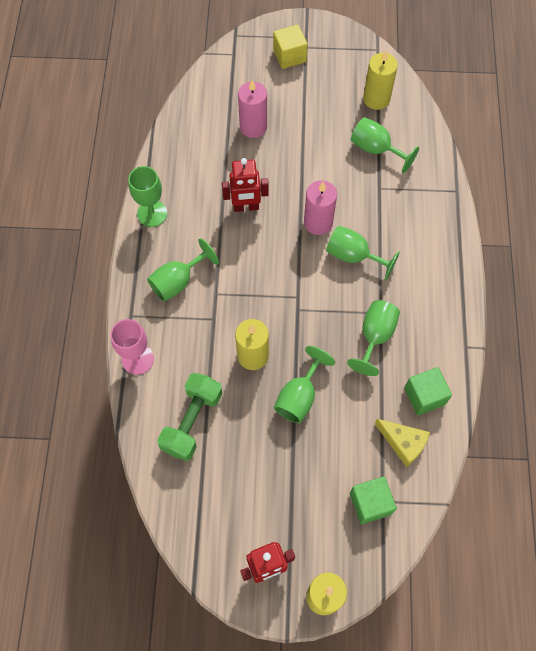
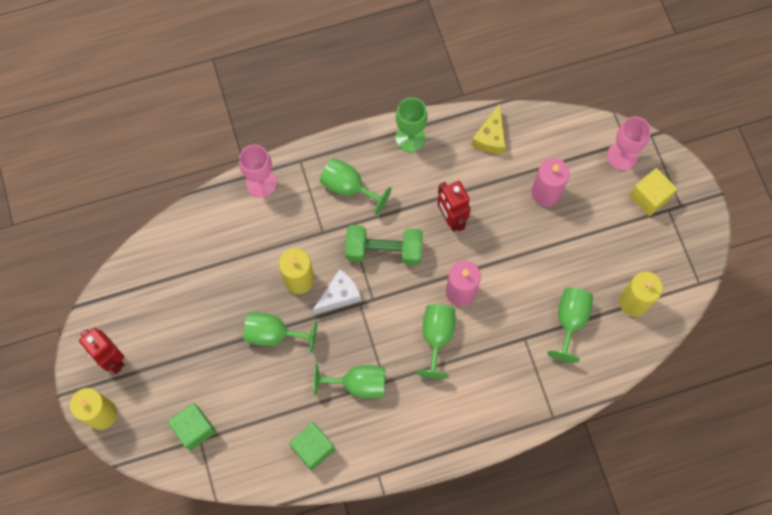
camera: 70 degrees right, 5 degrees up
green dumbbell [157,373,222,461] -> green dumbbell moved to [345,225,423,265]
yellow cheese [375,419,430,467] -> yellow cheese moved to [471,104,506,154]
none -> white cheese [313,269,361,314]
none -> pink goblet [607,117,651,170]

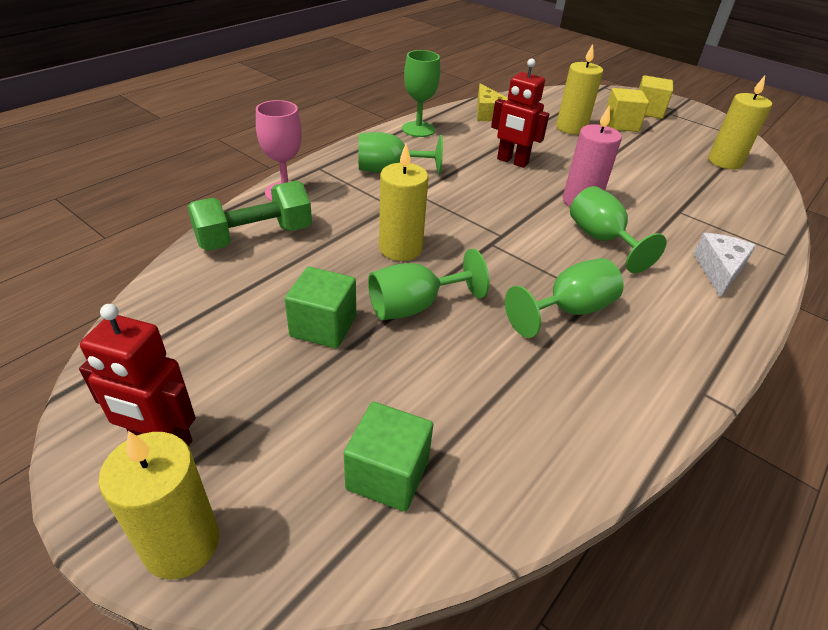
camera: 35 degrees left, 30 degrees down
green cube [289,422,335,471] -> green cube moved to [285,267,356,349]
white cheese [313,269,361,314] -> white cheese moved to [693,233,756,298]
green dumbbell [345,225,423,265] -> green dumbbell moved to [187,181,312,251]
pink candle [531,158,570,206] -> yellow candle [556,44,603,134]
green goblet [547,288,593,363] -> none
pink goblet [607,117,651,170] -> none
none -> yellow cube [606,88,649,132]

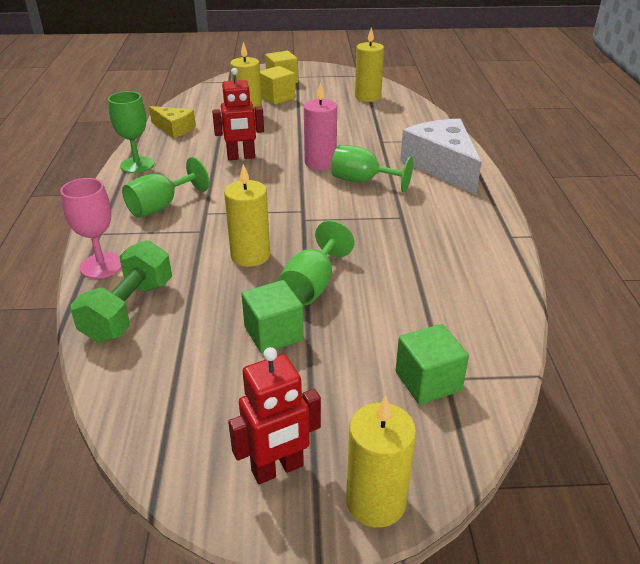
camera: 40 degrees left, 5 degrees down
green goblet [505,258,624,338] -> none
white cheese [693,233,756,298] -> white cheese [400,119,482,195], size x1.79

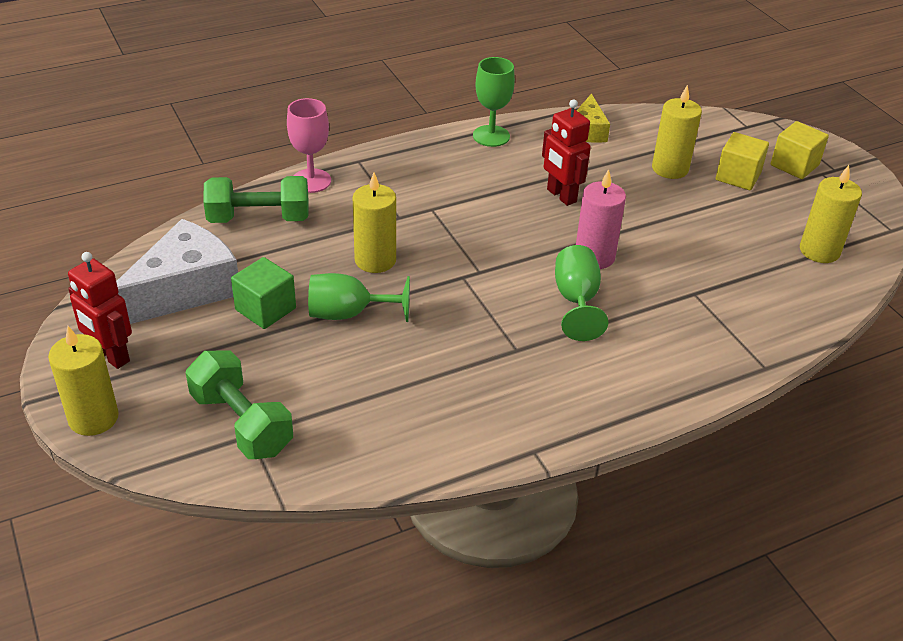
camera: 65 degrees right, 5 degrees up
green goblet [122,157,209,218] -> none
green cube [395,324,469,404] -> green dumbbell [186,350,293,459]
white cheese [400,119,482,195] -> white cheese moved to [116,219,238,324]

